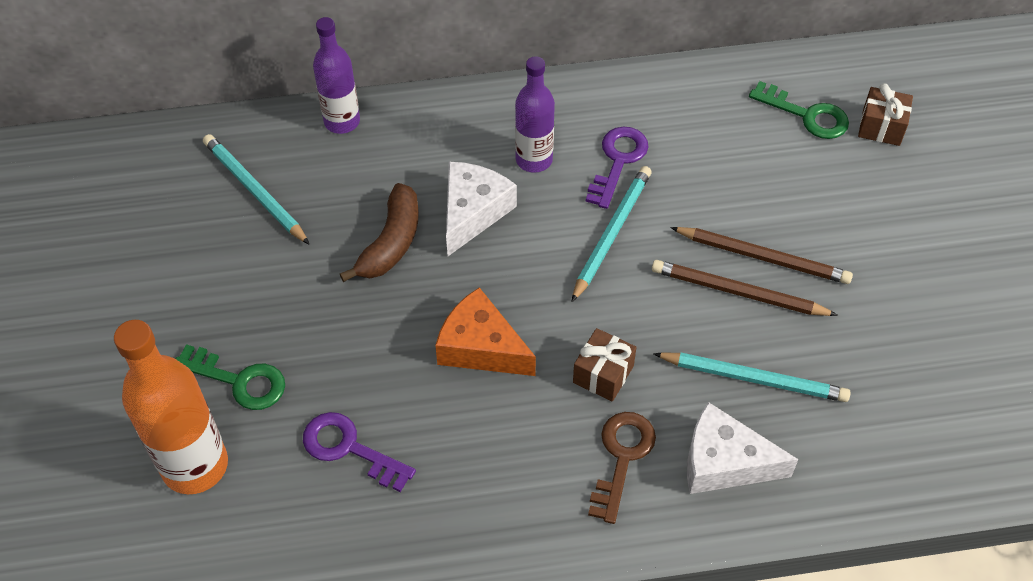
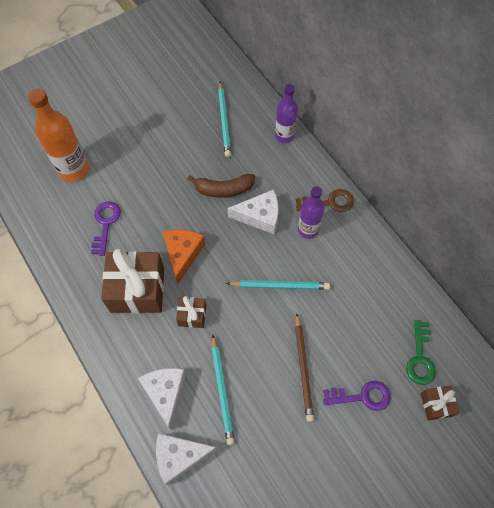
camera: 65 degrees right, 10 degrees up
green key [176,344,285,410] -> none
turquoise pencil [203,134,310,245] -> turquoise pencil turned 150 degrees clockwise [218,82,231,157]
purple key [586,126,648,209] -> purple key moved to [323,381,391,411]
brown key [588,412,656,524] -> brown key moved to [295,189,354,212]
brown pencil [652,260,838,316] -> none
none -> brown gift [101,249,164,313]
none -> white cheese [156,433,217,485]

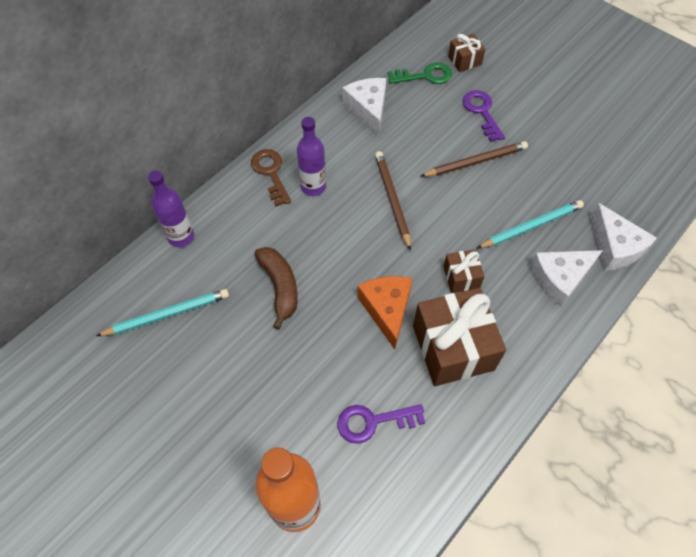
camera: 105 degrees left, 5 degrees down
orange cheese [162,229,205,285] -> orange cheese turned 90 degrees clockwise [357,276,413,349]
turquoise pencil [226,280,330,290] -> brown pencil [375,151,411,251]
white cheese [227,189,279,234] -> white cheese moved to [342,78,387,136]

